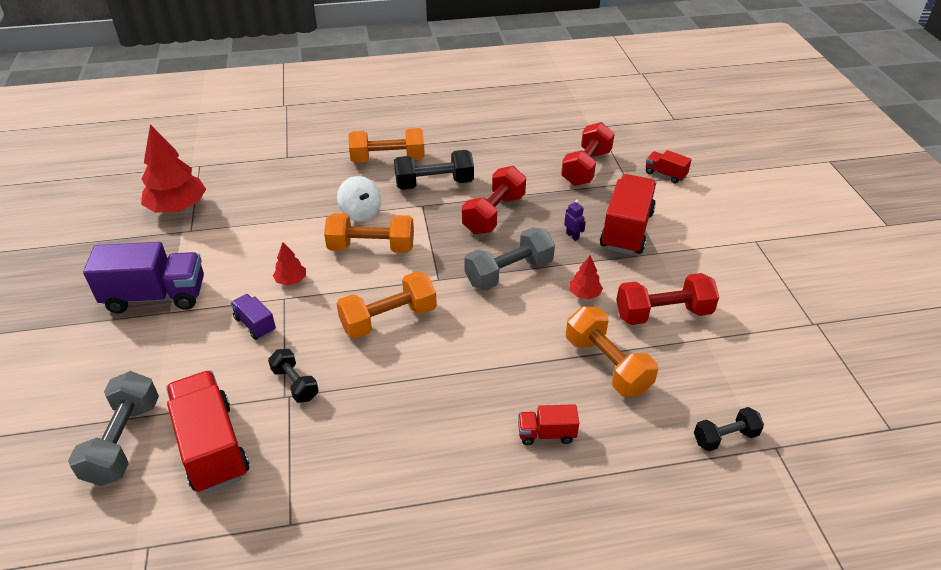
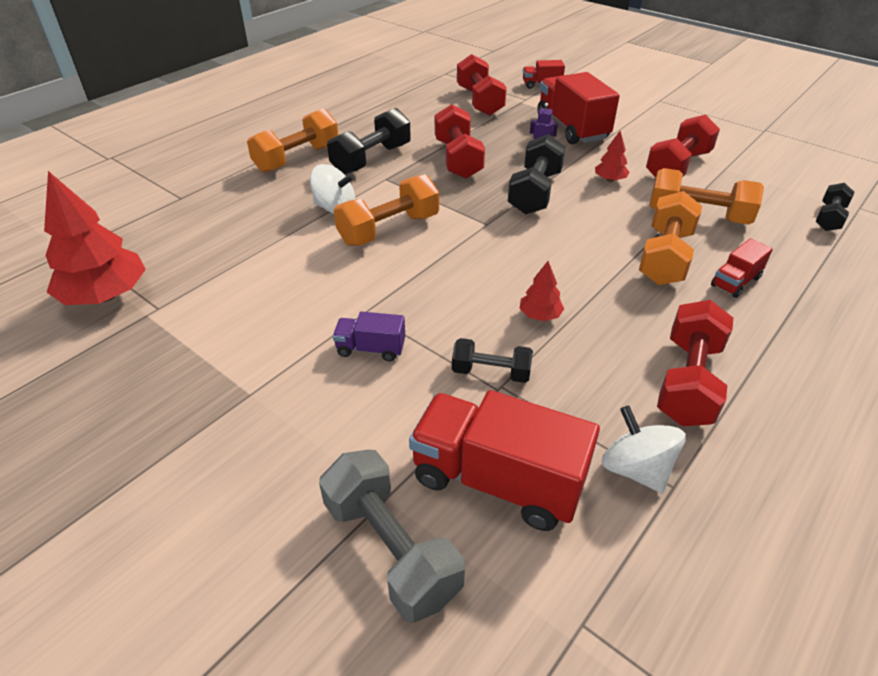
camera: 40 degrees left, 0 degrees up
purple truck [83,242,204,313] -> none
red tree [273,242,306,285] -> red tree moved to [519,261,564,321]
orange dumbbell [336,271,437,339] -> orange dumbbell moved to [639,191,702,285]
grey dumbbell [465,227,555,290] -> black dumbbell [508,134,566,215]
none -> white spinning top [602,405,686,493]
none -> red dumbbell [657,300,733,426]

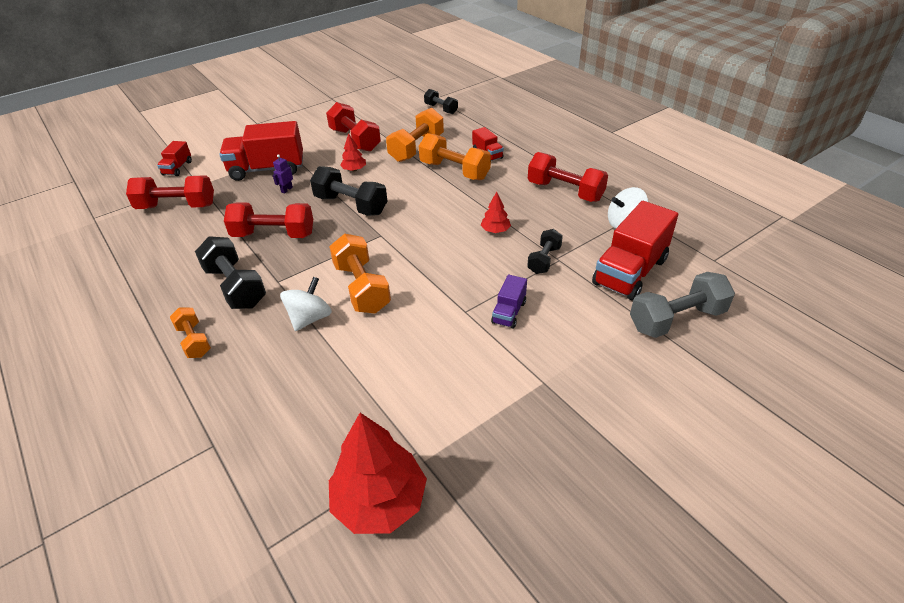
camera: 75 degrees left, 0 degrees up
orange dumbbell [247,108,338,173] -> orange dumbbell [170,307,211,358], size x0.60

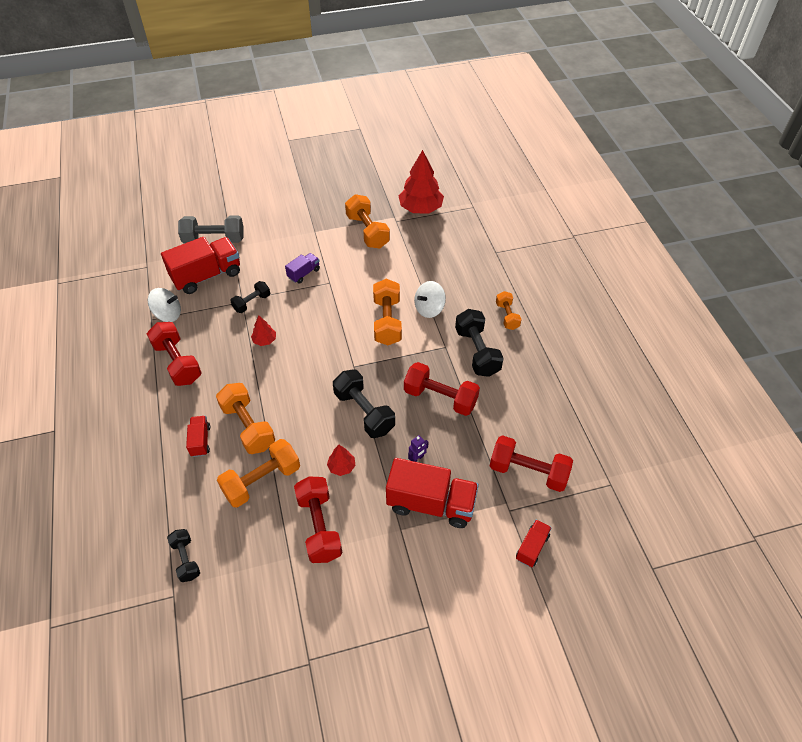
camera: 160 degrees left, 10 degrees up
none -> orange dumbbell [345,194,390,248]

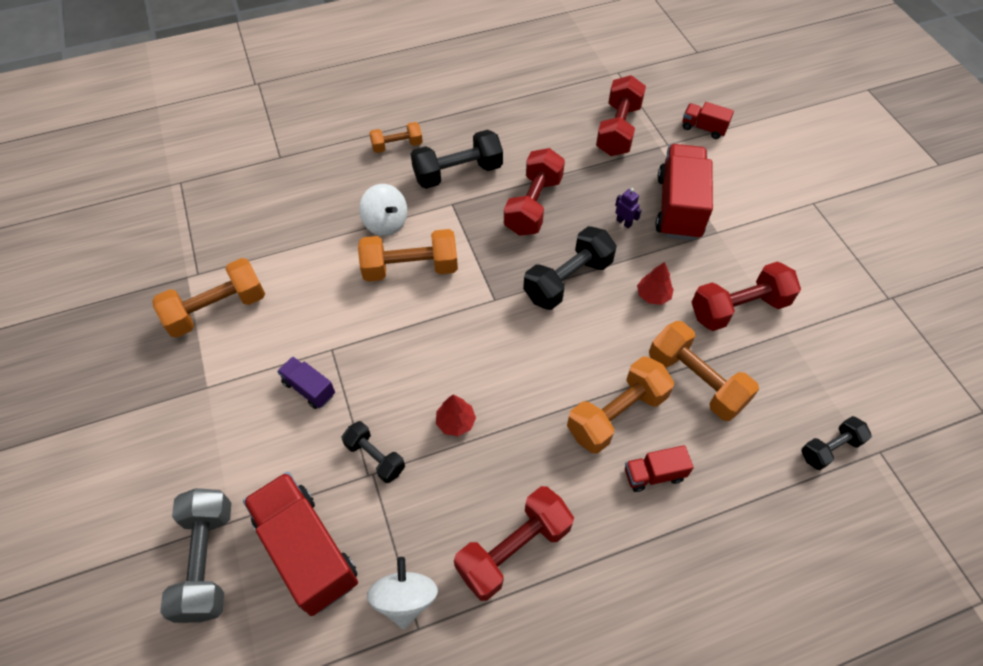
camera: 95 degrees left, 5 degrees up
red tree [399,150,444,214] -> none

